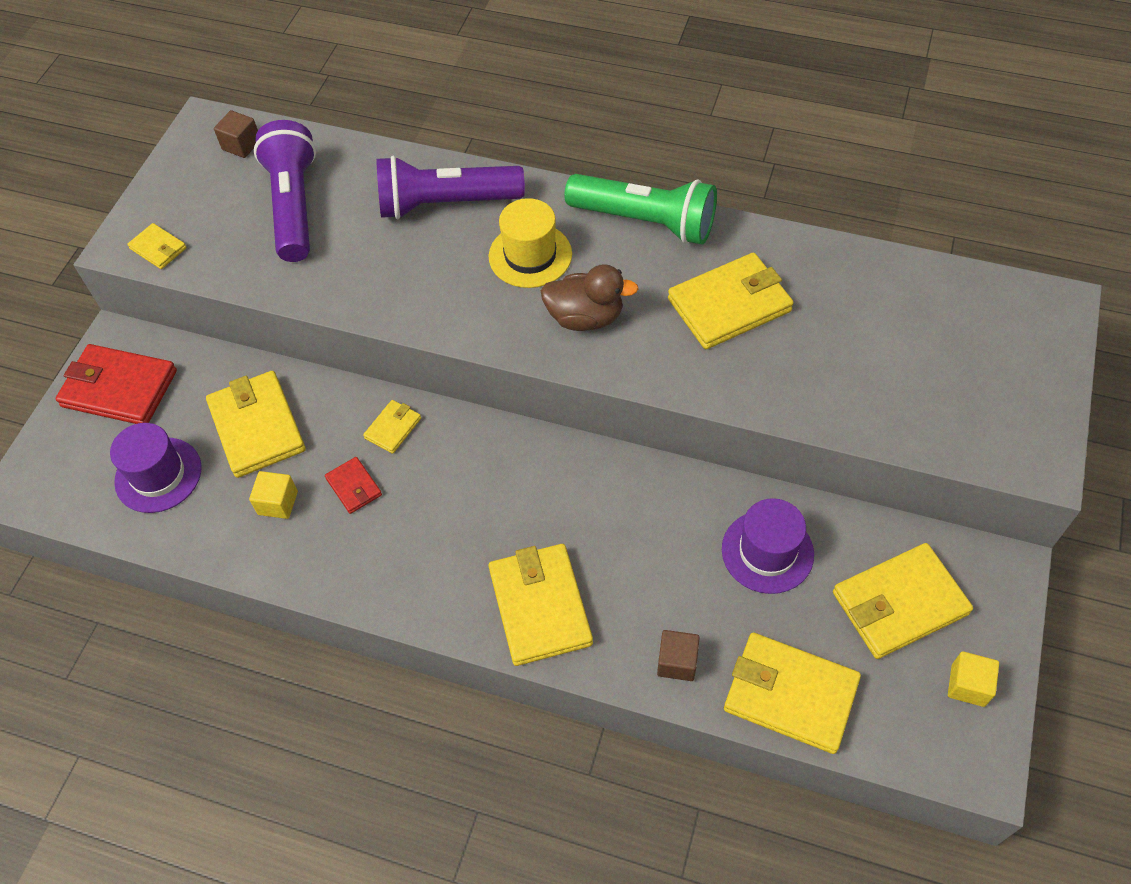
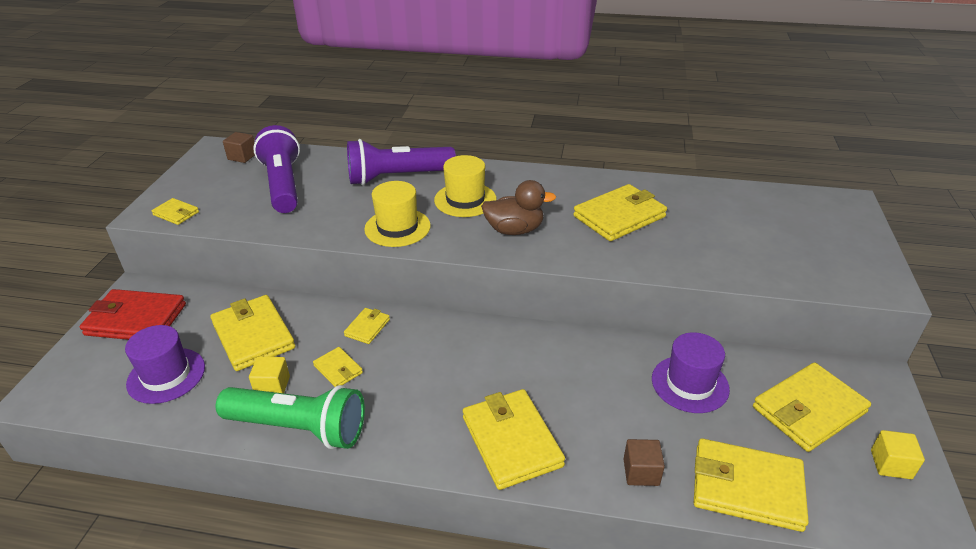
camera: 10 degrees left, 20 degrees down
red wallet [325,457,382,514] -> yellow wallet [313,347,363,387]
green flashlight [564,174,717,244] -> green flashlight moved to [216,385,365,449]
none -> yellow hat [364,181,431,247]

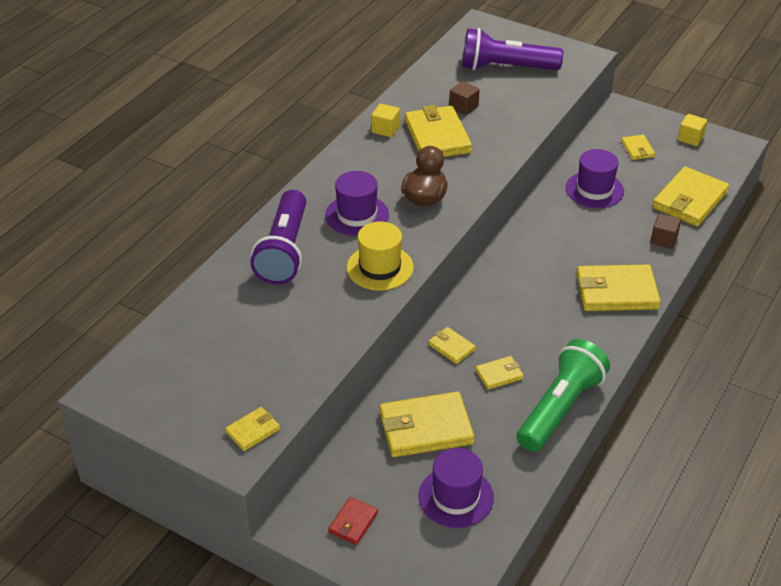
camera: 70 degrees left, 5 degrees up
red wallet [79,289,186,340] -> red wallet [328,497,378,545], size x0.50
brown cube [223,132,255,163] -> brown cube moved to [449,81,480,115]
yellow cube [249,357,290,393] -> yellow cube moved to [371,103,400,137]
purple flashlight [253,125,300,213] -> purple flashlight moved to [462,28,563,70]
yellow hat [434,155,497,217] -> purple hat [325,171,389,236]
yellow wallet [753,362,871,452] -> yellow wallet [621,135,655,160], size x0.50

